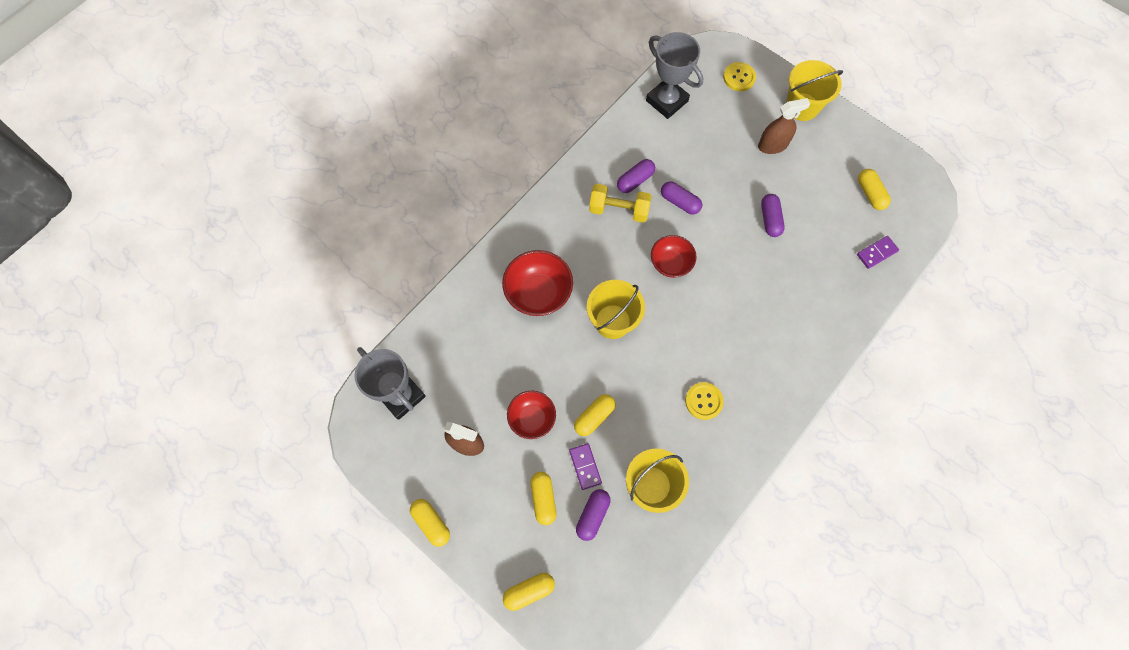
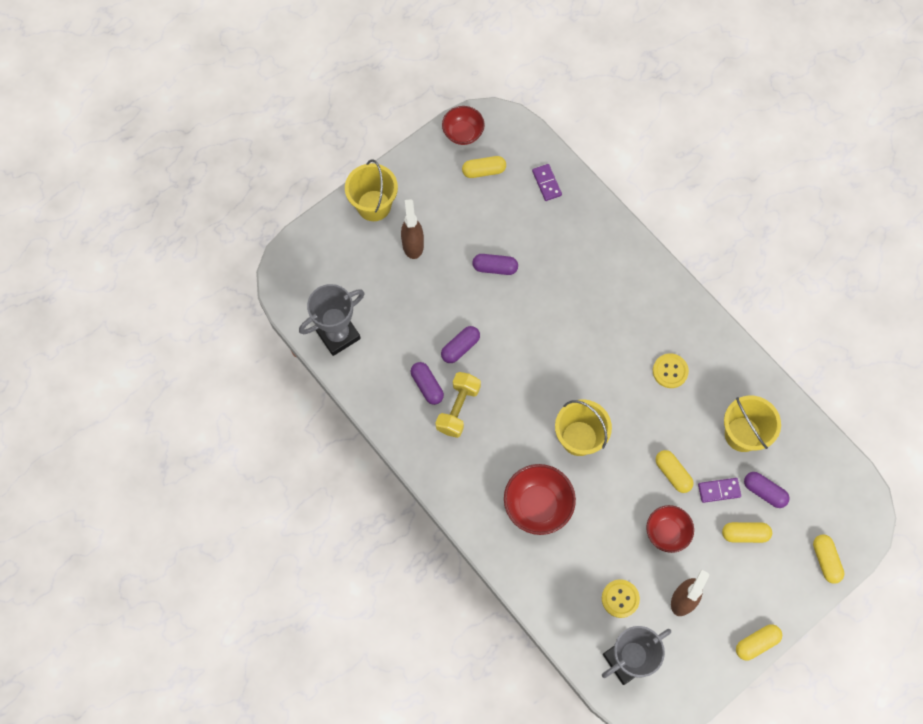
camera: 80 degrees left, 0 degrees up
red bowl [651,235,697,278] -> red bowl moved to [442,106,485,145]
yellow button [723,62,756,91] -> yellow button moved to [602,579,640,618]

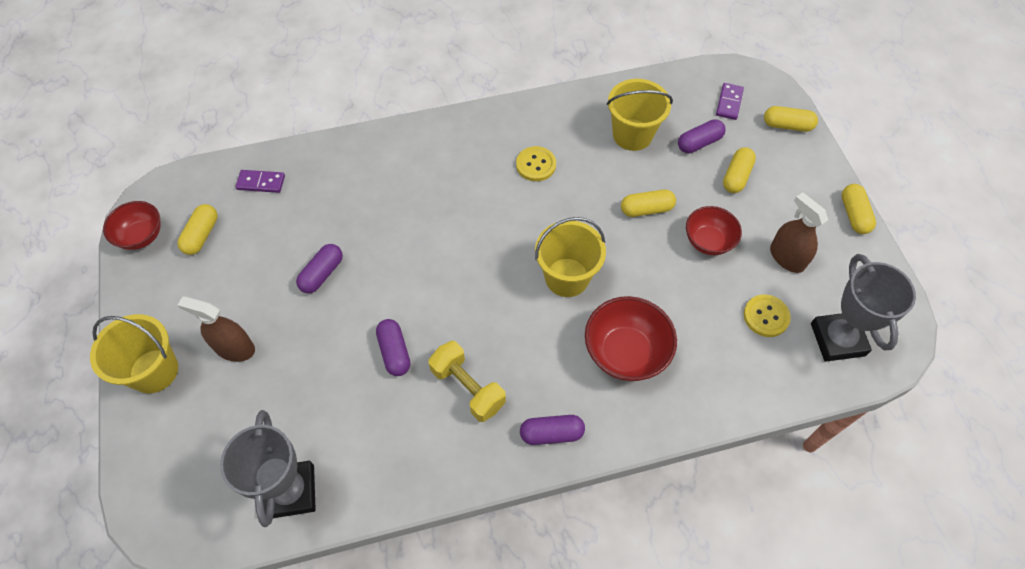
camera: 65 degrees left, 10 degrees down
purple capsule [411,362,444,405] -> purple capsule moved to [520,415,585,445]
purple domino [698,478,741,503] -> purple domino moved to [716,83,744,120]

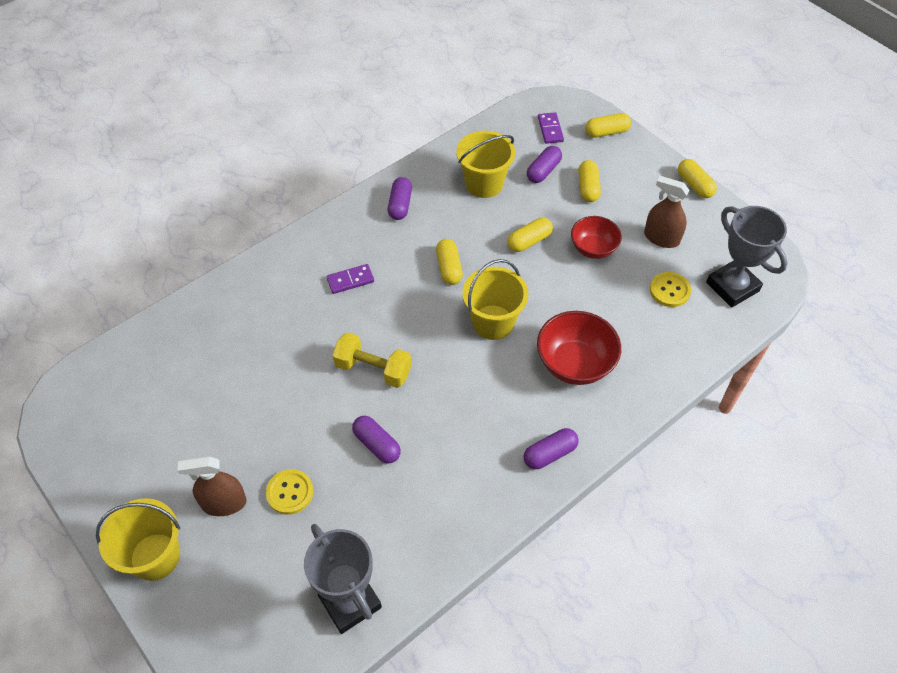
camera: 25 degrees left, 5 degrees down
red bowl [103,201,161,250] -> none
yellow capsule [177,204,218,255] -> yellow capsule moved to [436,239,463,285]
purple domino [236,170,285,193] -> purple domino moved to [327,264,374,294]
purple capsule [296,244,343,293] -> purple capsule moved to [388,177,412,220]
yellow dumbbell [428,341,506,422] -> yellow dumbbell moved to [333,332,412,388]
yellow button [516,146,556,181] -> yellow button moved to [266,469,313,515]

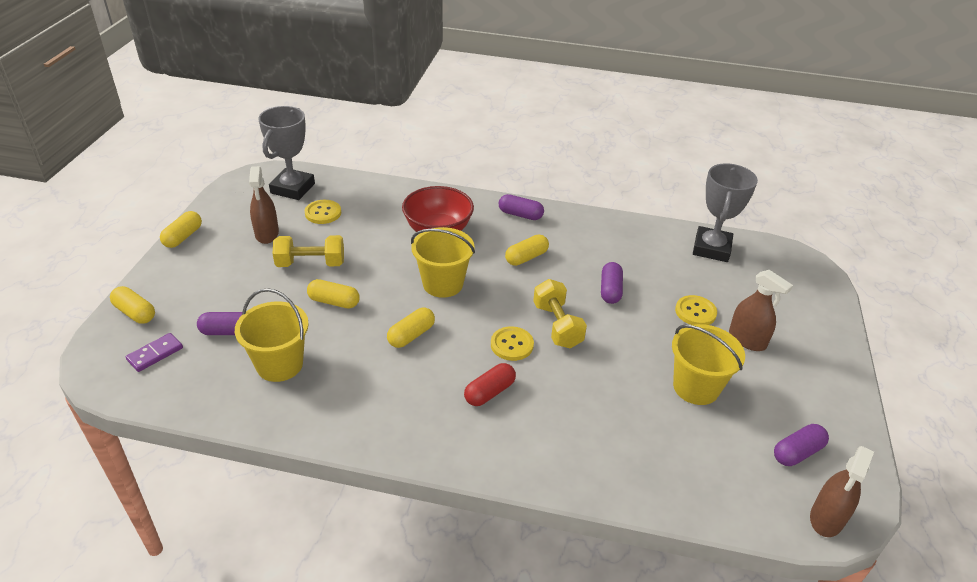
camera: 130 degrees left, 15 degrees down
yellow bucket [96,498,180,581] -> yellow bucket moved to [672,324,745,405]
purple domino [327,264,374,294] -> red capsule [464,363,516,406]
purple capsule [388,177,412,220] -> purple capsule moved to [774,424,829,466]
red bowl [571,216,622,259] -> yellow dumbbell [273,235,344,267]
yellow capsule [578,160,601,202] -> yellow capsule moved to [505,234,549,266]
none -> yellow button [491,326,534,361]
none -> brown spray bottle [810,446,874,537]

